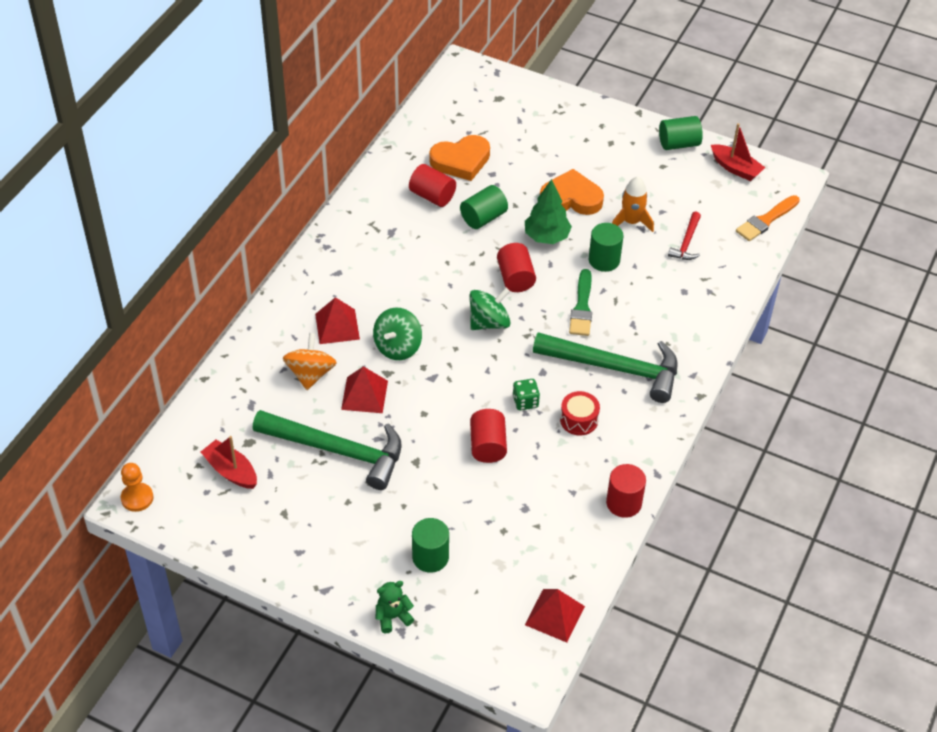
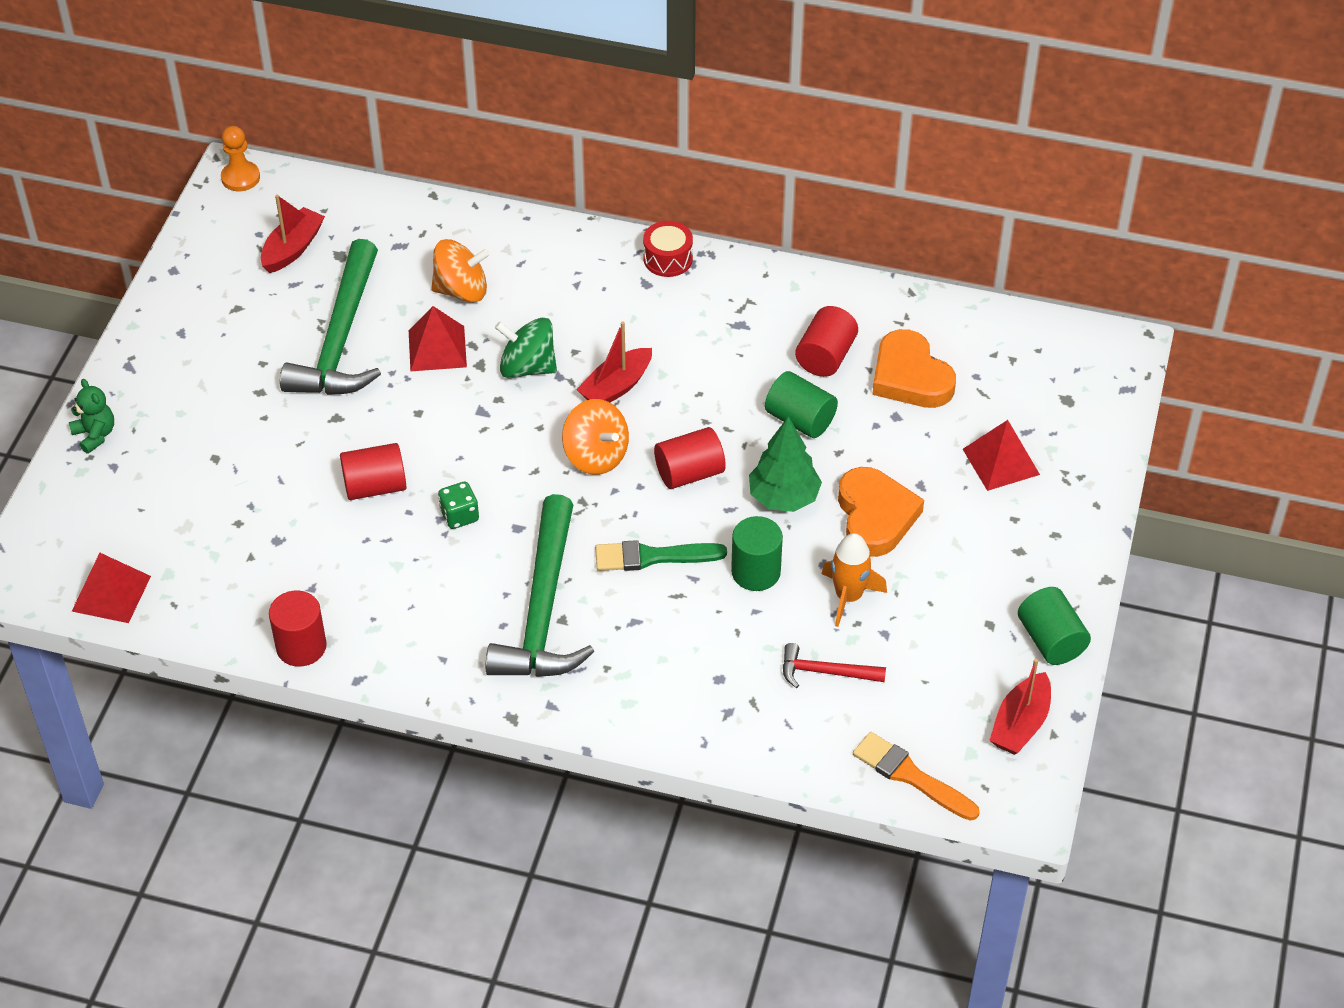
camera: 80 degrees right, 0 degrees up
red pyramid [315,297,360,344] -> red pyramid moved to [963,420,1040,491]
green cylinder [412,518,449,573] -> none
green spinning top [469,288,510,330] -> orange spinning top [562,399,629,475]
red drum [560,391,600,436] -> red drum moved to [643,221,693,277]
none -> red boat [576,322,652,402]

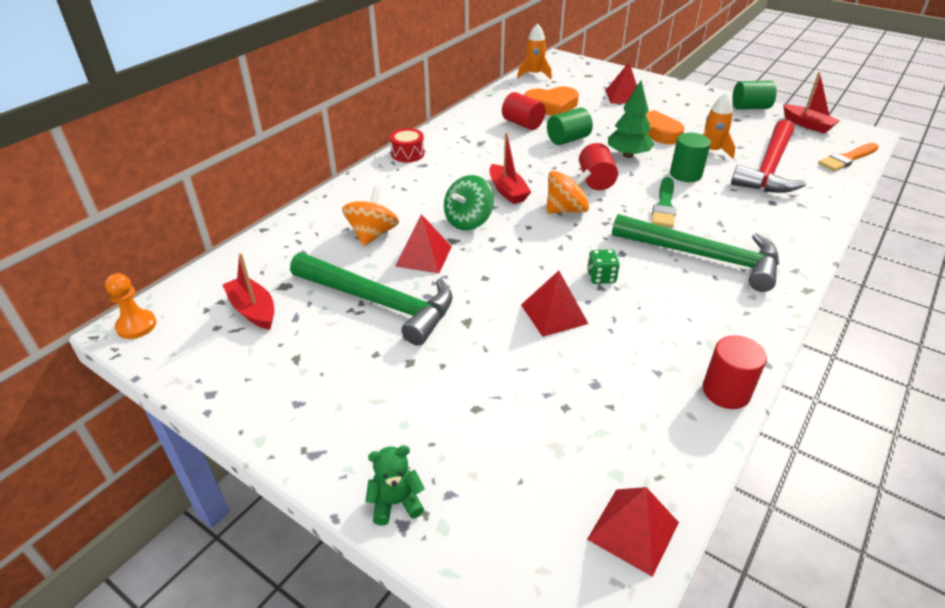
camera: 70 degrees left, 10 degrees down
red cylinder [340,443,406,500] -> red pyramid [521,271,588,337]
red hammer [783,643,886,688] -> red hammer [731,119,806,193], size x2.14
none -> orange rocket [517,23,552,79]

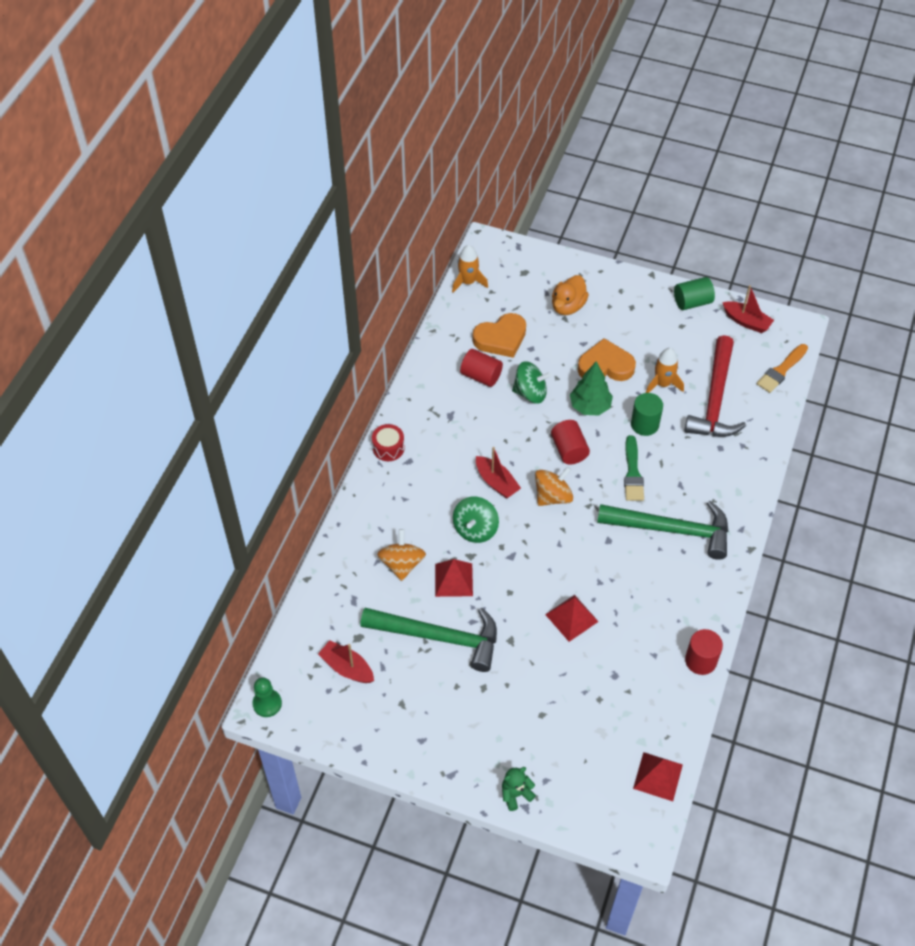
camera: 15 degrees left, 15 degrees up
orange pawn [105,273,157,339] -> green pawn [252,677,282,717]
green cylinder [547,108,593,145] -> green spinning top [512,361,551,404]
green dice [587,249,620,284] -> none
red pyramid [605,63,637,104] -> orange duck [552,275,589,315]

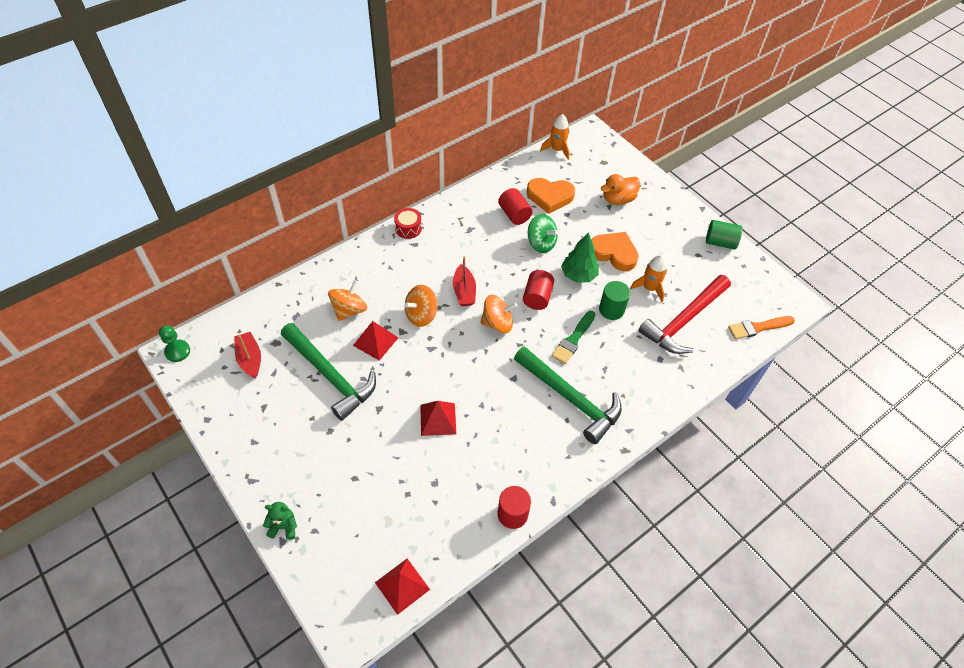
camera: 30 degrees right, 0 degrees up
green spinning top [453,497,499,543] -> orange spinning top [404,285,438,327]
red boat [722,285,774,333] -> none

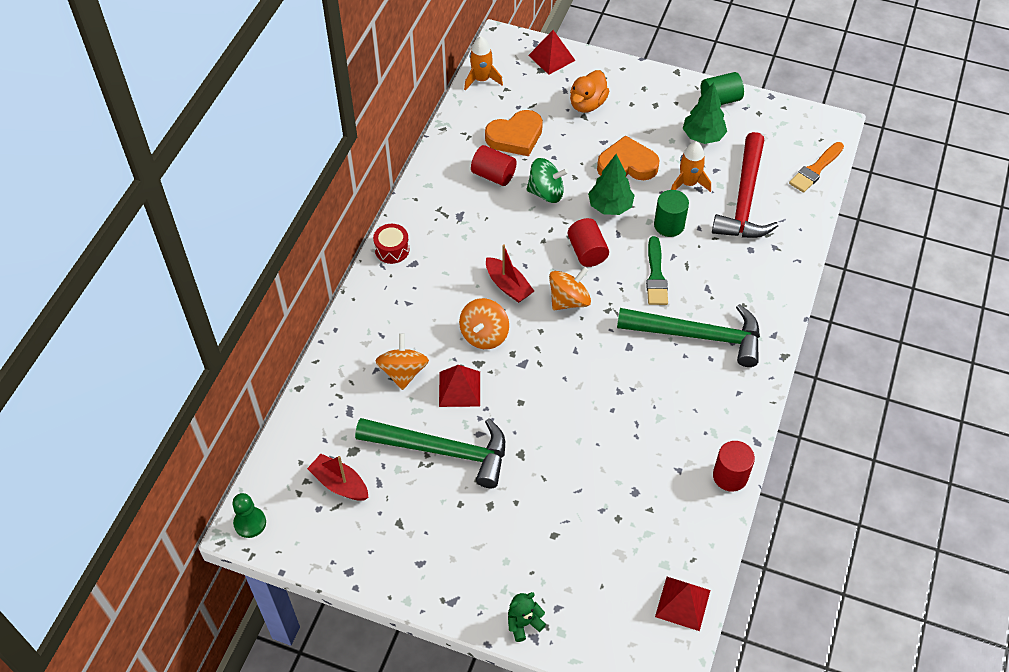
camera: 30 degrees left, 0 degrees up
red pyramid [420,401,456,436] -> red pyramid moved to [528,30,576,75]
none -> green tree [683,82,727,144]

